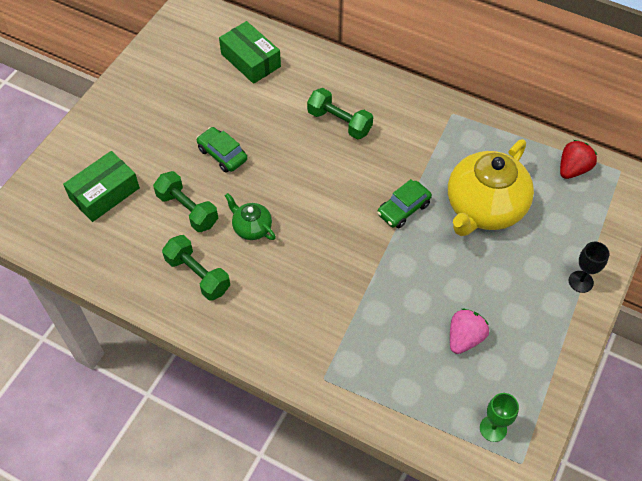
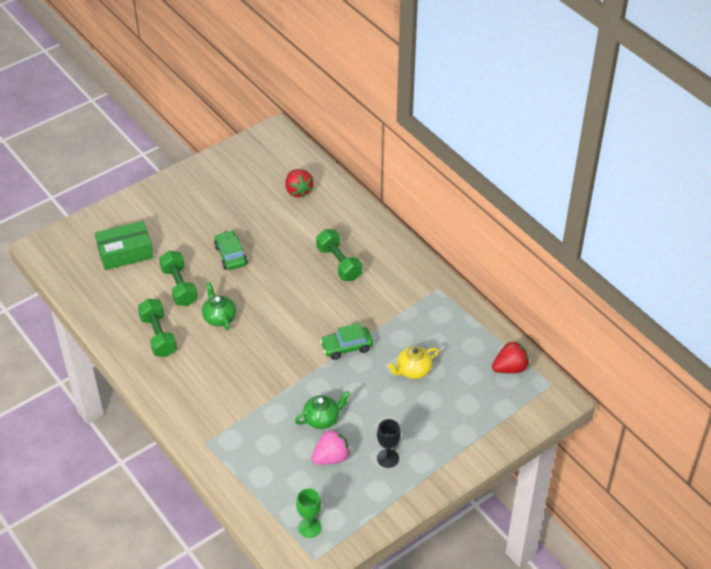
camera: 25 degrees right, 10 degrees down
green box [219,21,281,84] -> red strawberry [285,169,313,197]
yellow teapot [448,139,534,236] -> yellow teapot [388,347,439,379], size x0.47
black goblet [569,242,609,293] -> black goblet moved to [377,419,401,468]
none -> green teapot [295,391,350,429]

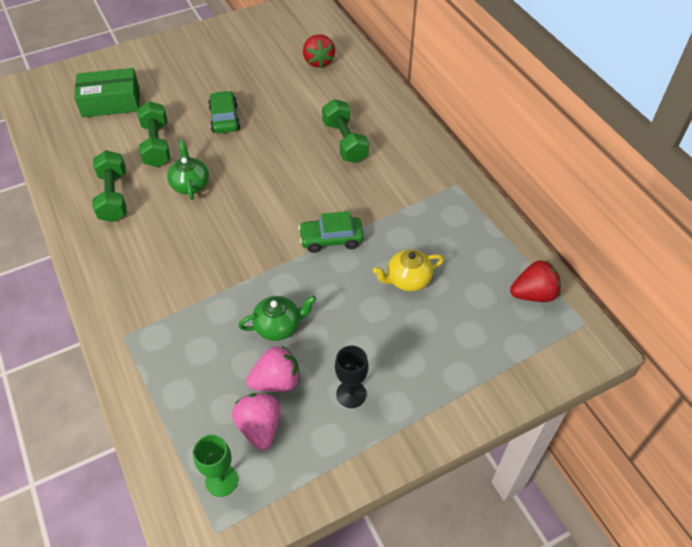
camera: 10 degrees right, 5 degrees up
none -> pink strawberry [232,393,280,450]

